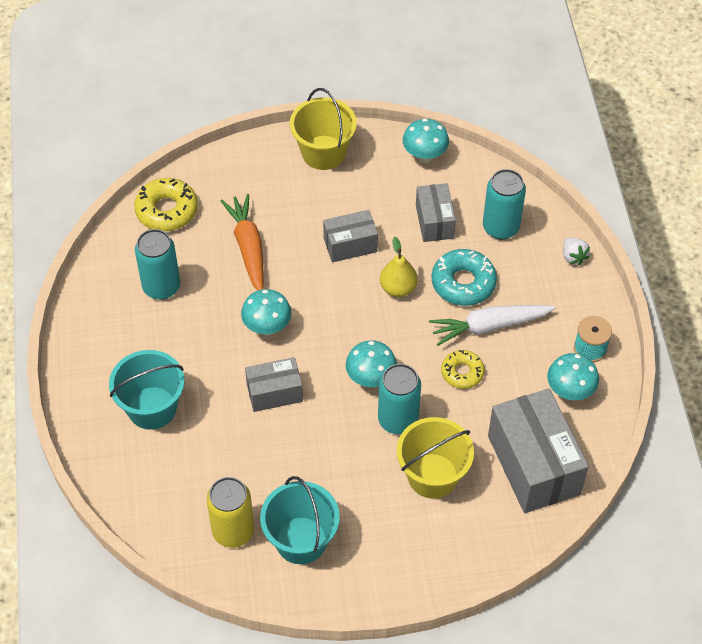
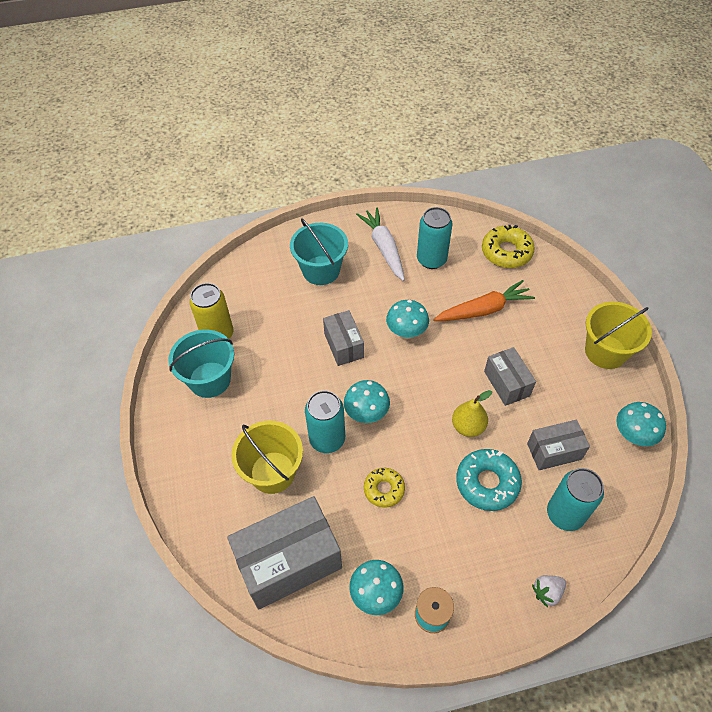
camera: 85 degrees right, 0 degrees up
white carrot [429,305,555,346] -> white carrot moved to [356,208,405,281]

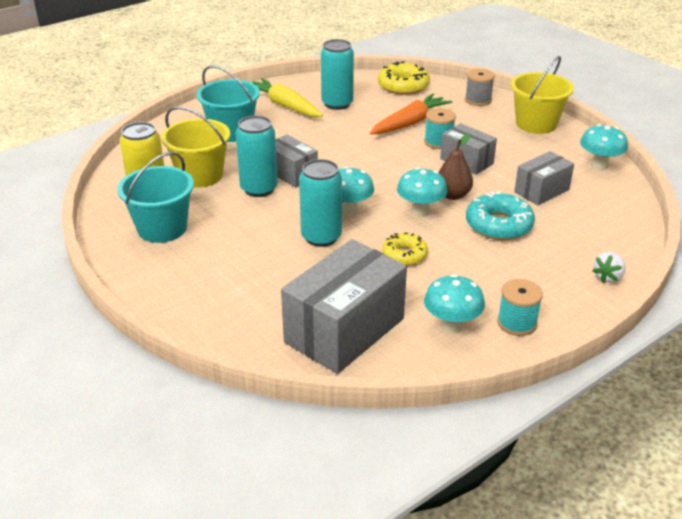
camera: 25 degrees left, 20 degrees down
yellow bucket [231,421,303,494] -> yellow bucket moved to [161,106,230,188]
white carrot [356,208,405,281] -> yellow carrot [252,78,323,117]
turquoise mushroom [386,300,429,339] -> turquoise mushroom moved to [397,167,447,217]
yellow pear [452,390,492,437] -> brown pear [438,133,473,200]
turquoise can [547,468,604,531] -> turquoise can moved to [236,116,278,197]
none -> turquoise spool [424,108,456,149]
none -> grey spool [465,69,495,106]

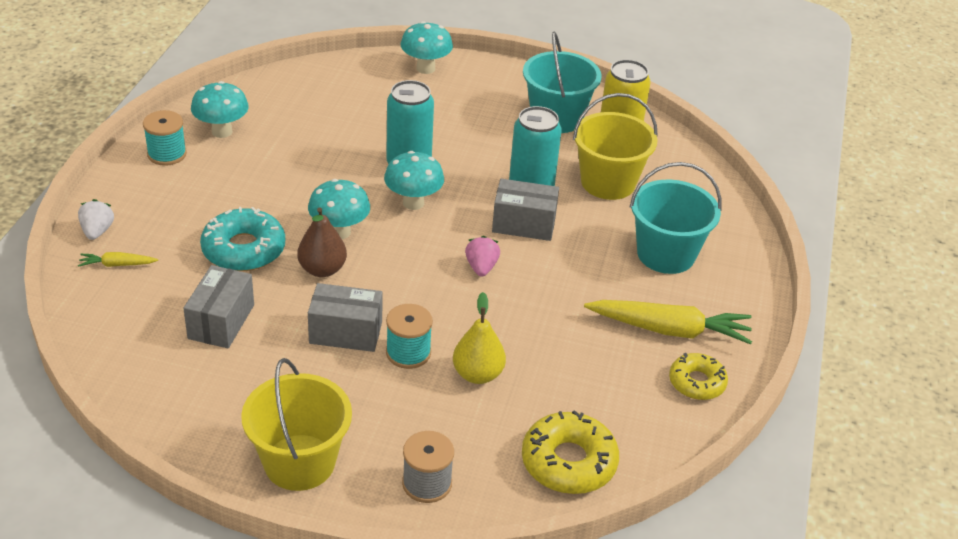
camera: 140 degrees right, 5 degrees up
grey box [281,239,407,374] -> none
turquoise can [321,39,354,110] -> none
orange carrot [370,94,452,134] -> yellow pear [453,292,506,384]
yellow donut [382,233,428,266] -> yellow donut moved to [669,353,728,400]
turquoise mushroom [580,124,628,170] -> turquoise mushroom moved to [400,21,453,74]
none -> yellow carrot [78,252,158,267]
none -> pink strawberry [465,236,500,277]

